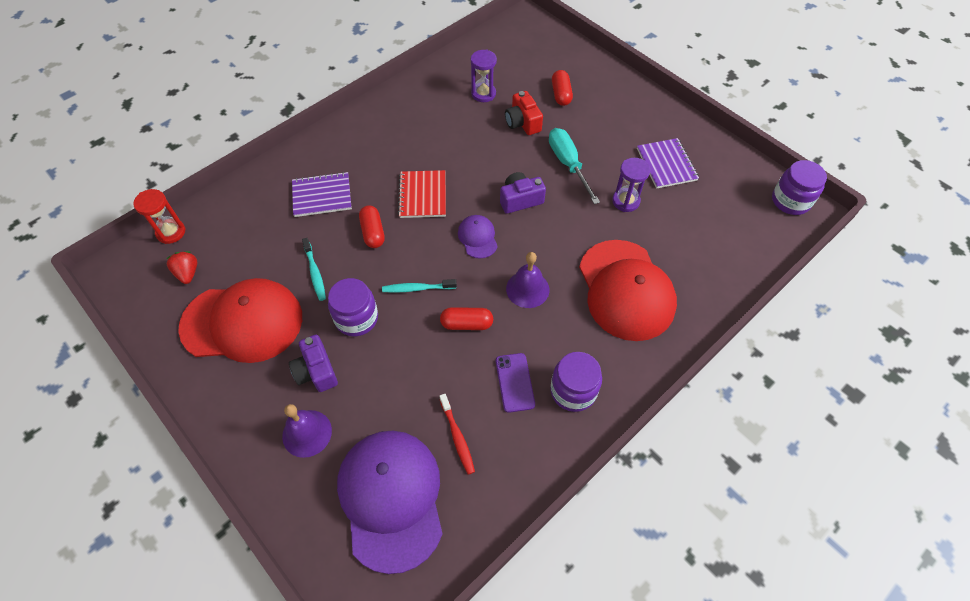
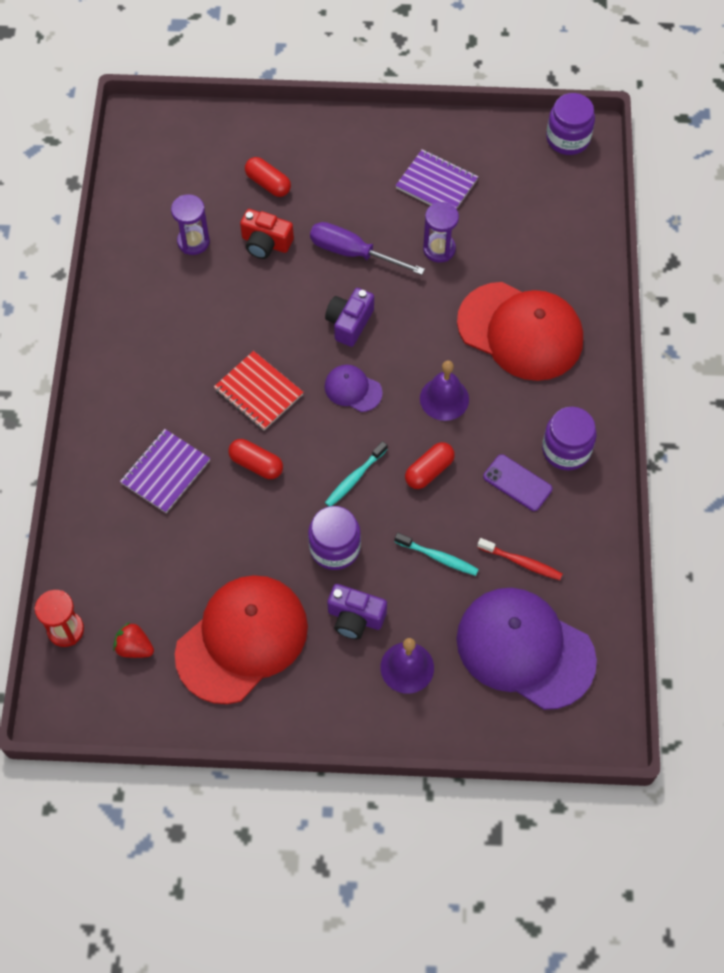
camera: 45 degrees left, 5 degrees up
turquoise toothbrush [302,238,326,301] -> turquoise toothbrush moved to [395,533,479,576]
turquoise screwdriver [549,128,600,204] -> purple screwdriver [310,222,425,275]

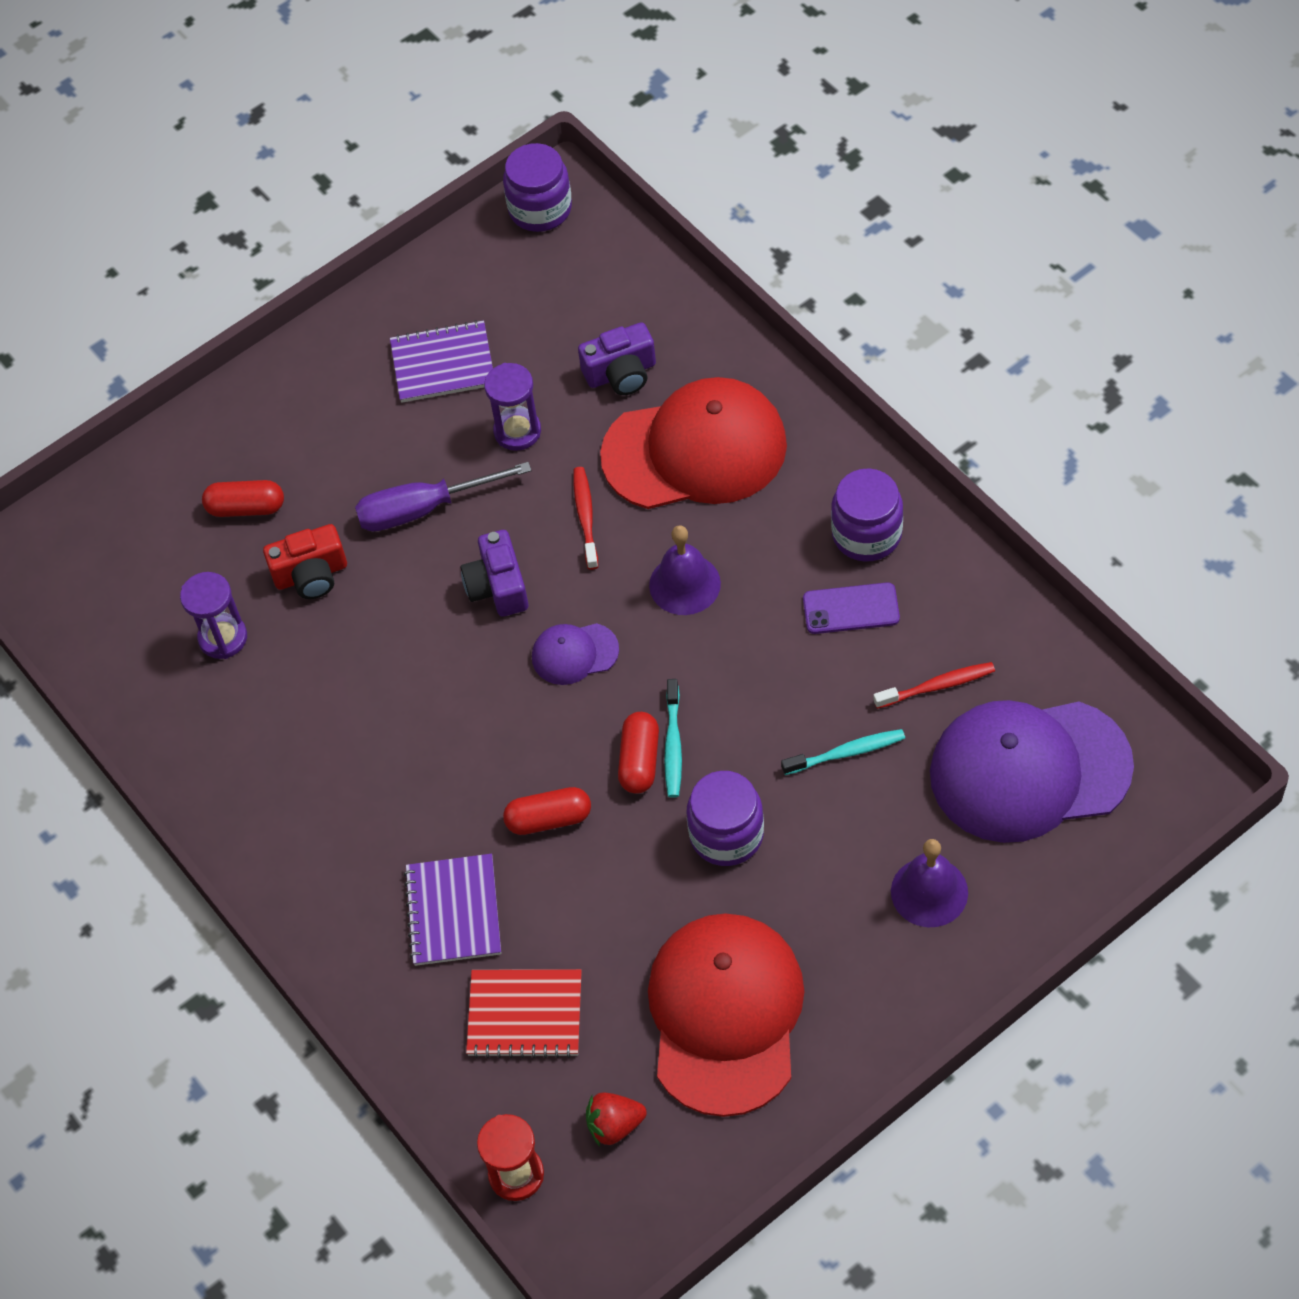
camera: 35 degrees left, 5 degrees down
red notebook [214,351,304,430] -> red notebook moved to [466,969,582,1058]
purple camera [327,584,387,639] -> purple camera moved to [578,322,656,395]
red capsule [405,442,455,489] -> red capsule moved to [618,712,659,793]
none -> red toothbrush [573,467,598,570]

